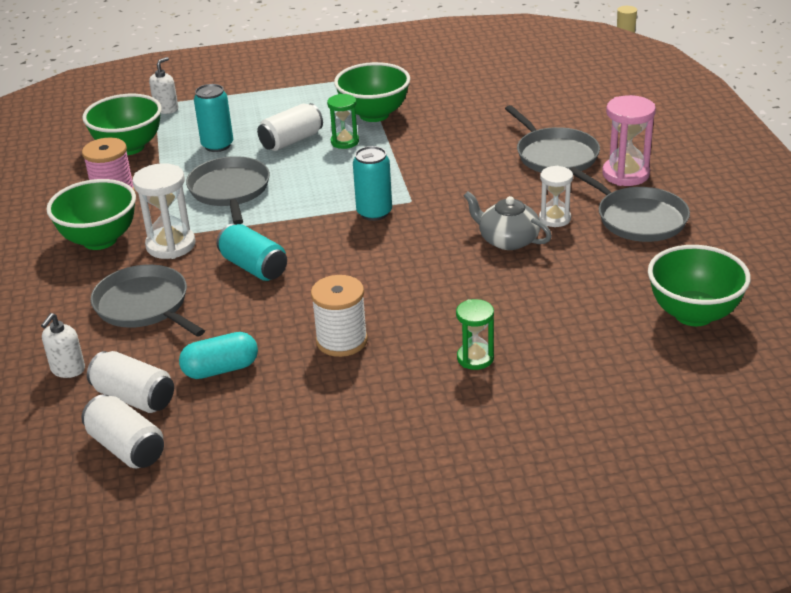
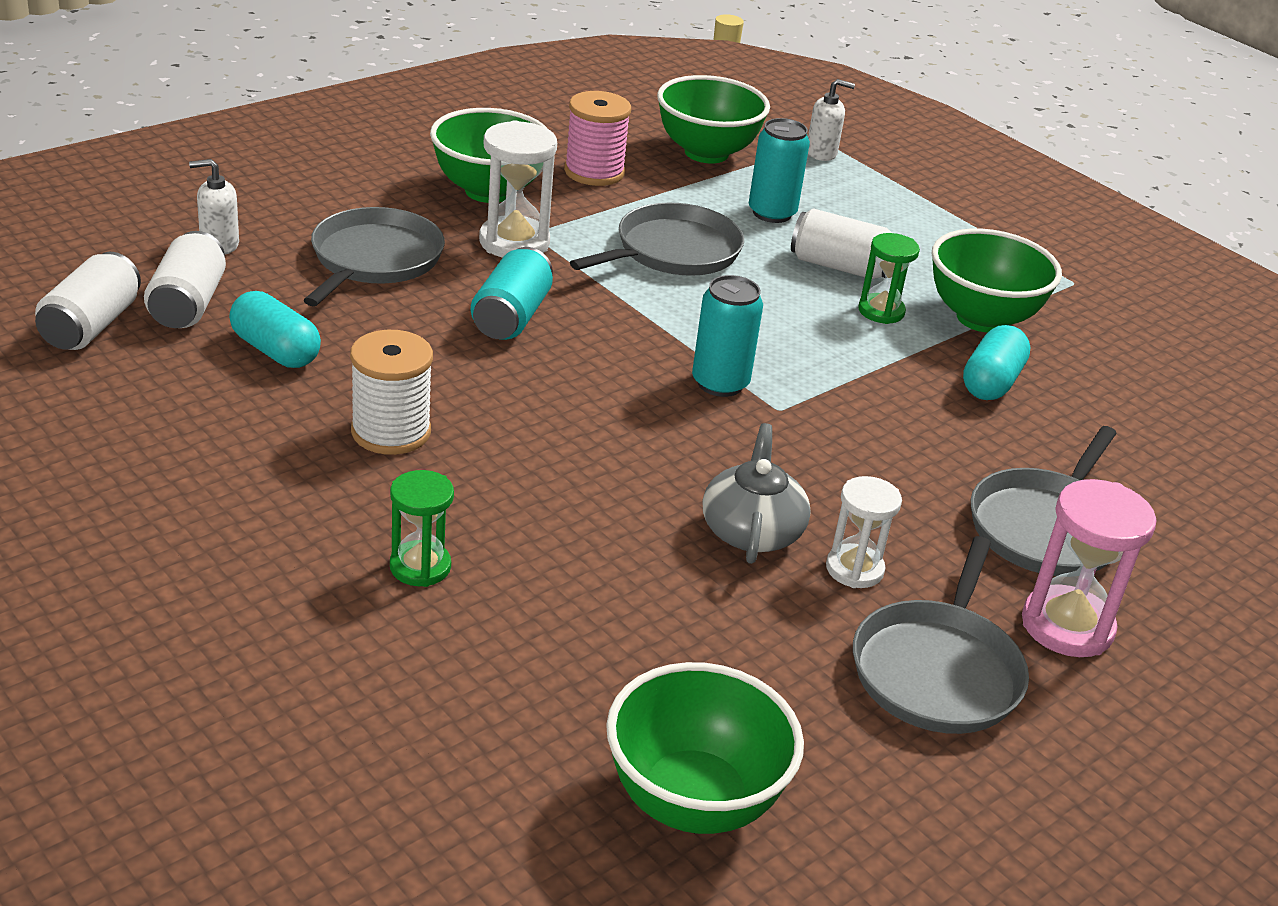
camera: 55 degrees right, 0 degrees up
none -> turquoise capsule [963,325,1031,400]

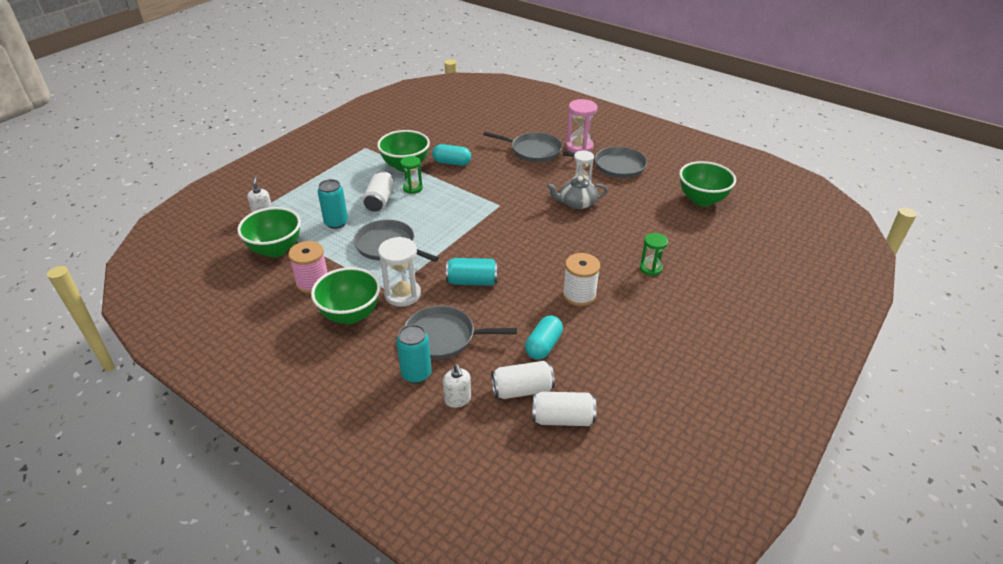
camera: 100 degrees left, 5 degrees up
turquoise can [692,275,763,397] -> turquoise can moved to [397,324,432,383]

